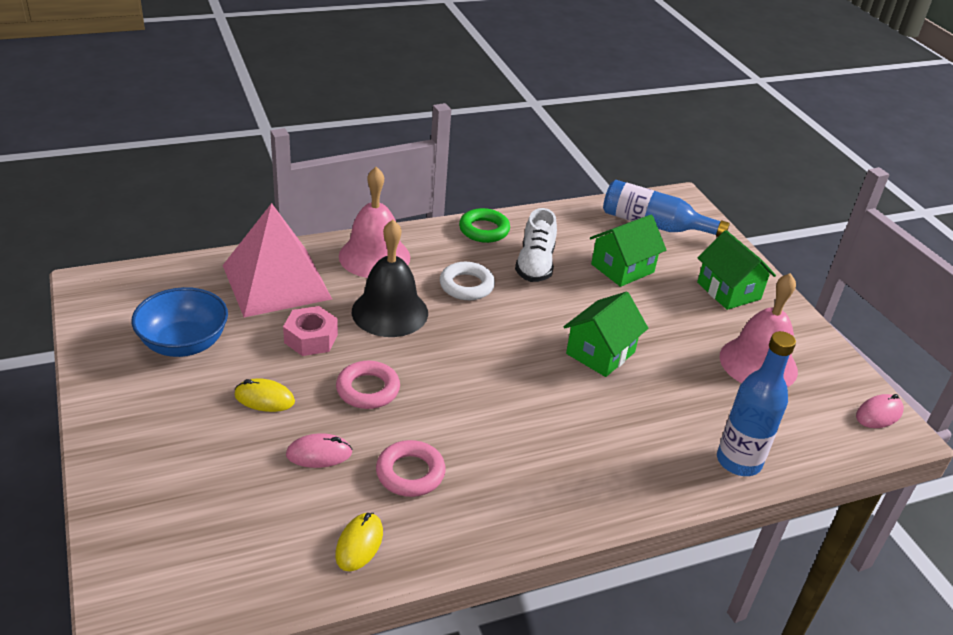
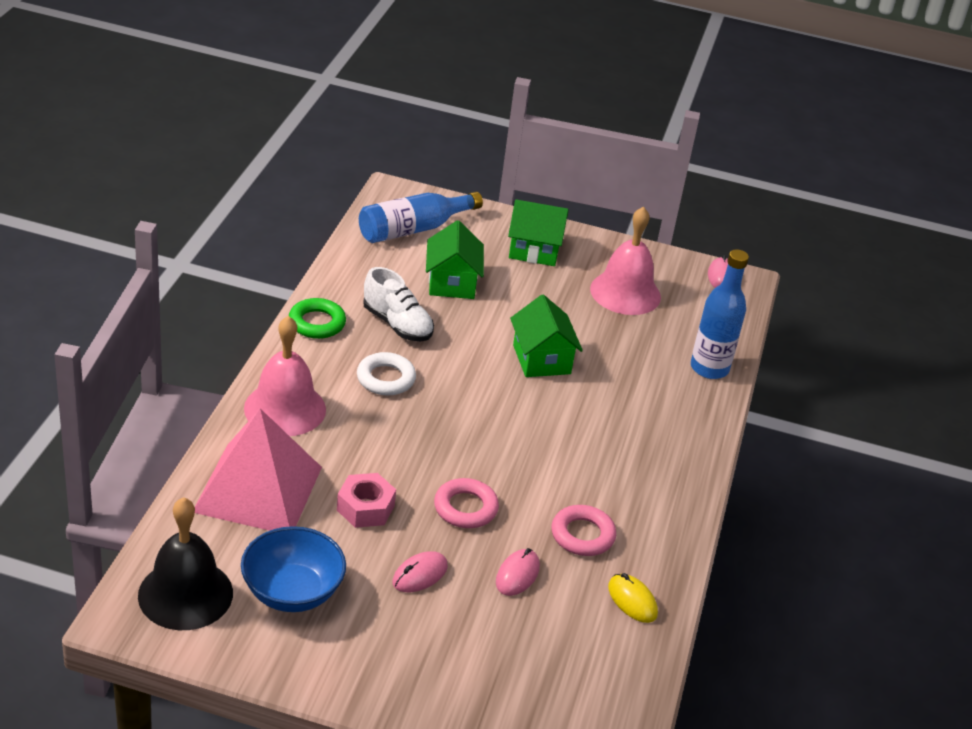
camera: 55 degrees left, 0 degrees up
yellow mouse [234,378,295,412] -> pink mouse [392,551,448,592]
black bell [352,220,428,337] -> black bell moved to [138,497,233,630]

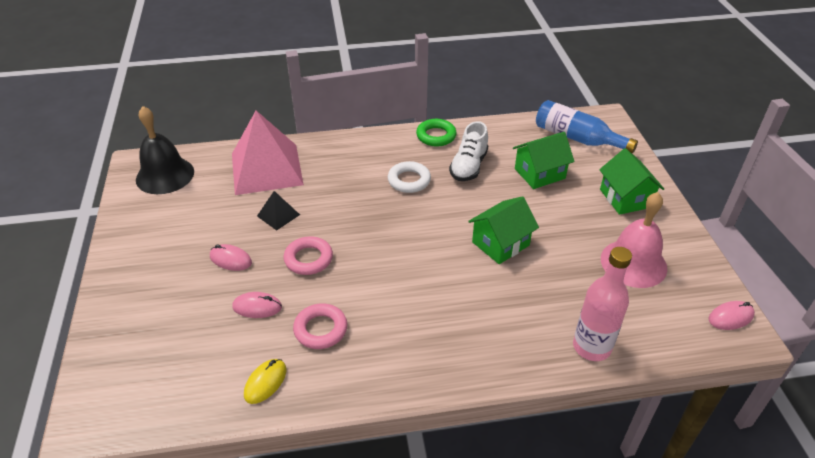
camera: 70 degrees right, 5 degrees up
blue bowl [241,526,346,612] -> none
pink bell [244,316,326,436] -> none
pink nut [337,473,396,528] -> black pyramid [257,191,300,231]
blue bottle [691,249,749,379] -> pink bottle [573,247,632,361]

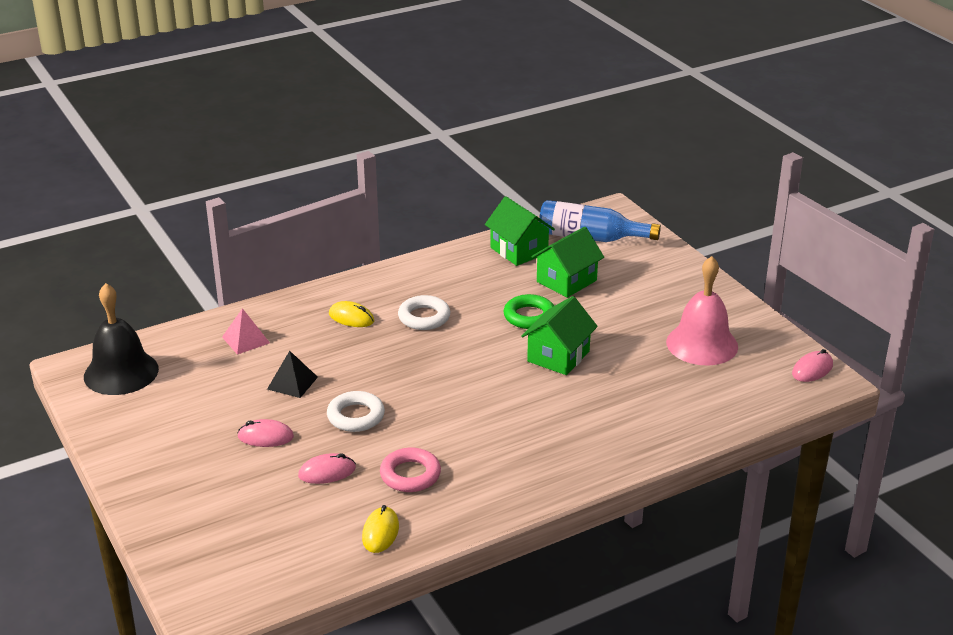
camera: 20 degrees left, 10 degrees down
pink pyramid [232,111,304,195] -> pink pyramid [222,308,270,355], size x0.43
pink ring [284,236,333,275] -> white ring [327,391,385,432]
green ring [416,119,457,147] -> green ring moved to [504,294,554,329]
white shoe [449,121,488,181] -> none
pink bottle [573,247,632,361] -> none
green house [599,148,664,215] -> green house moved to [485,196,555,266]
none -> yellow mouse [329,301,374,327]

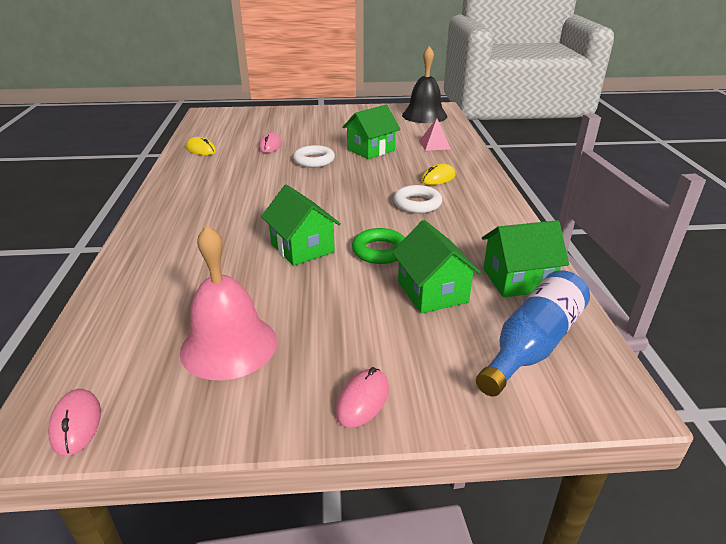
camera: 115 degrees right, 0 degrees up
pink mouse [237,419,294,447] -> pink mouse moved to [335,367,389,428]
black pyramid [267,351,318,398] -> green house [342,105,400,159]
pink ring [380,448,441,492] -> none

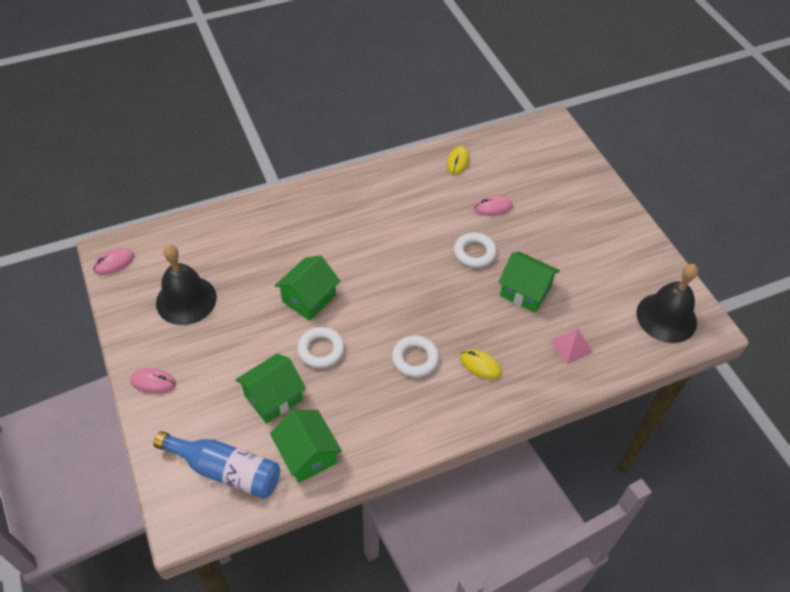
camera: 70 degrees right, 20 degrees up
pink bell [180,225,277,380] -> black bell [156,245,217,325]
green ring [352,228,405,264] -> white ring [297,327,345,369]

